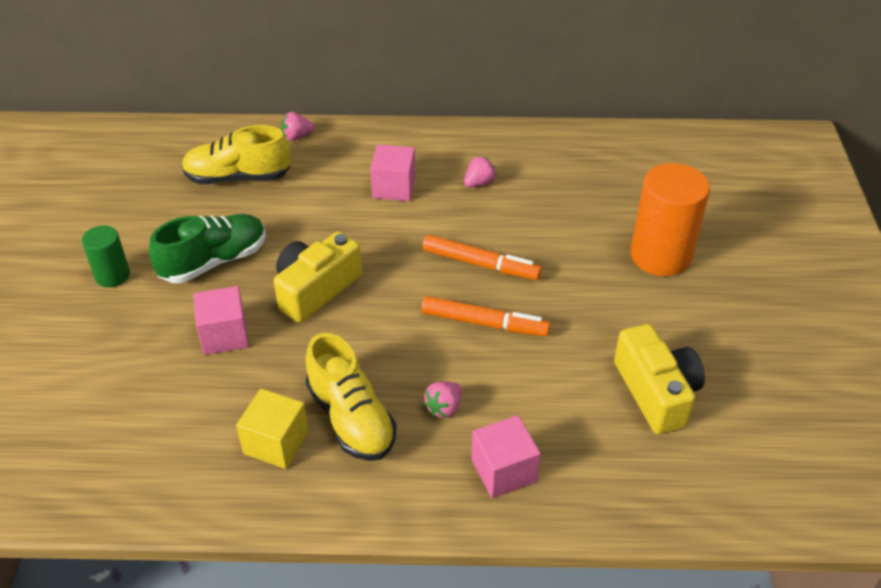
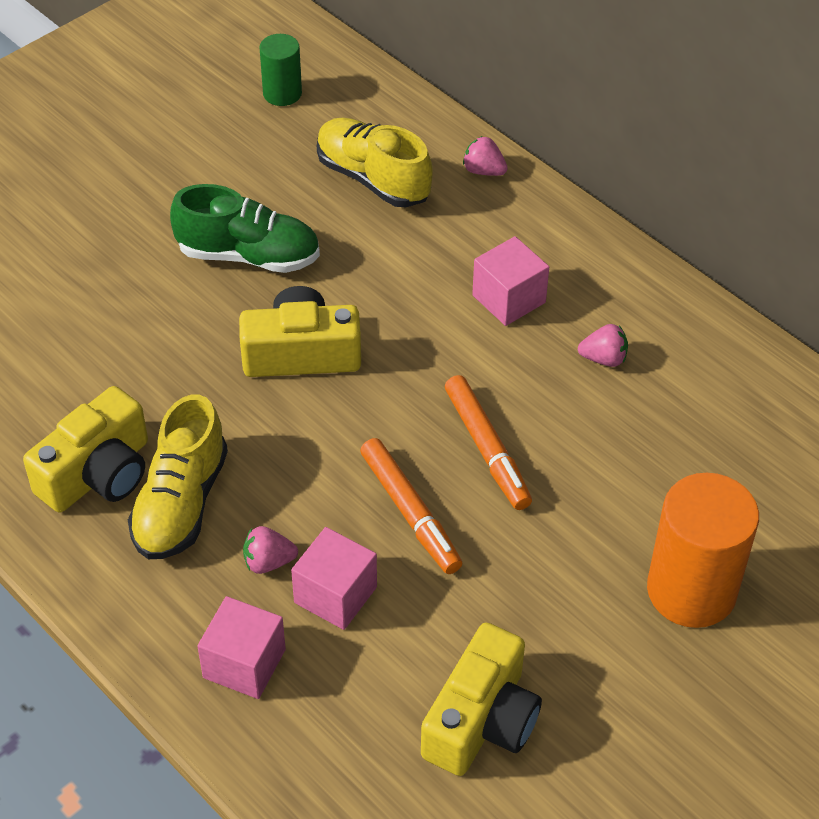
camera: 45 degrees right, 5 degrees up
green cylinder [82,226,130,288] -> green cylinder moved to [259,34,302,106]
pink cube [193,286,249,355] -> pink cube moved to [291,527,377,630]
yellow cube [236,389,309,469] -> yellow camera [23,386,148,513]

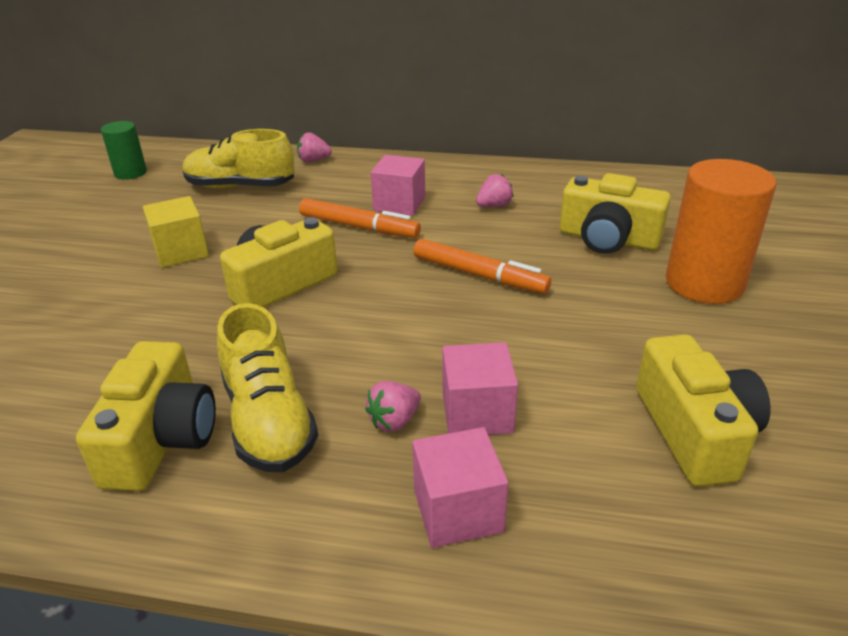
camera: 35 degrees left, 15 degrees down
green shoe [170,184,320,273] -> yellow cube [143,196,209,268]
orange marker [360,438,462,574] -> orange marker moved to [299,198,421,238]
none -> yellow camera [560,173,671,254]

